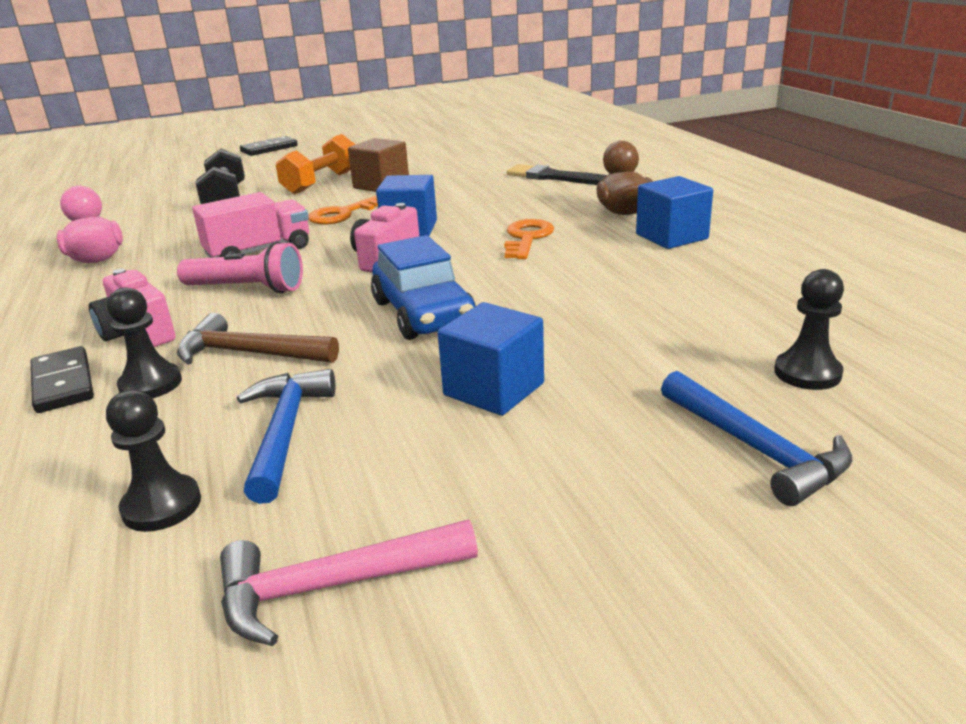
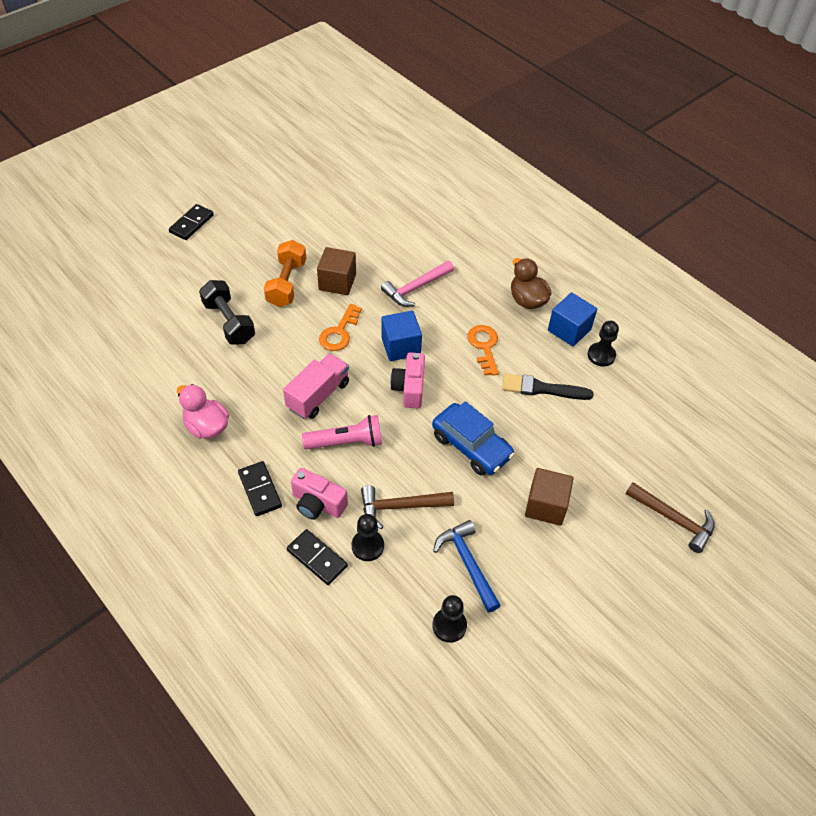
camera: 25 degrees left, 25 degrees up
pink hammer [220,520,478,646] -> pink hammer moved to [381,261,454,307]
blue cube [438,302,544,416] -> brown cube [525,468,574,526]
black brush [507,164,607,185] -> black brush moved to [502,373,594,400]
blue hammer [661,371,852,506] -> brown hammer [626,482,715,553]
black pawn [774,269,844,390] -> black pawn moved to [588,321,619,366]
none -> black domino [238,461,282,516]

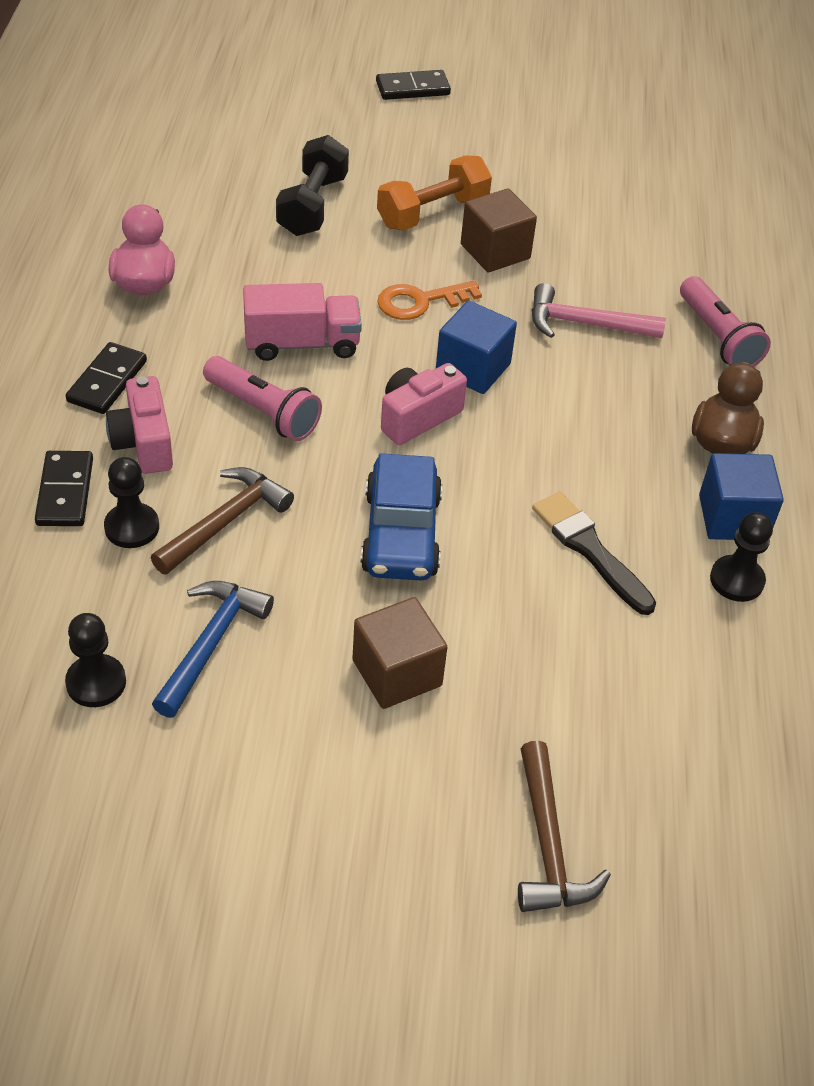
camera: 45 degrees right, 5 degrees down
brown hammer [361,485,454,529] -> brown hammer turned 90 degrees clockwise [151,467,294,575]
orange key [467,325,499,376] -> none
none -> pink flashlight [680,276,771,367]

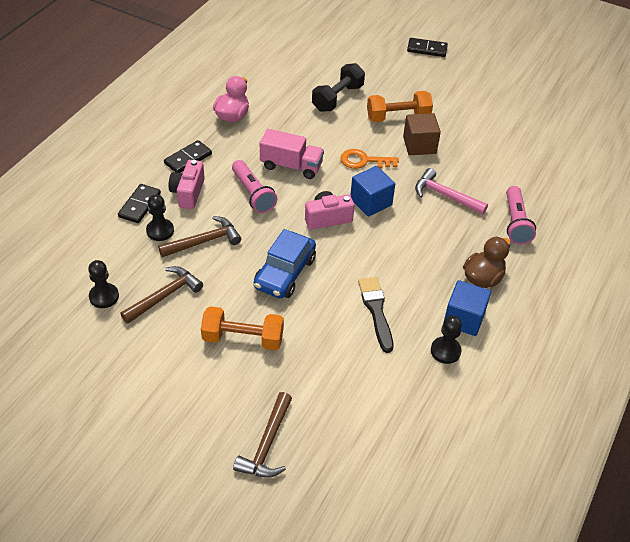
camera: 25 degrees right, 0 degrees up
blue hammer [152,581,274,718] -> brown hammer [120,266,203,324]
brown cube [352,597,447,709] -> orange dumbbell [201,306,284,351]

